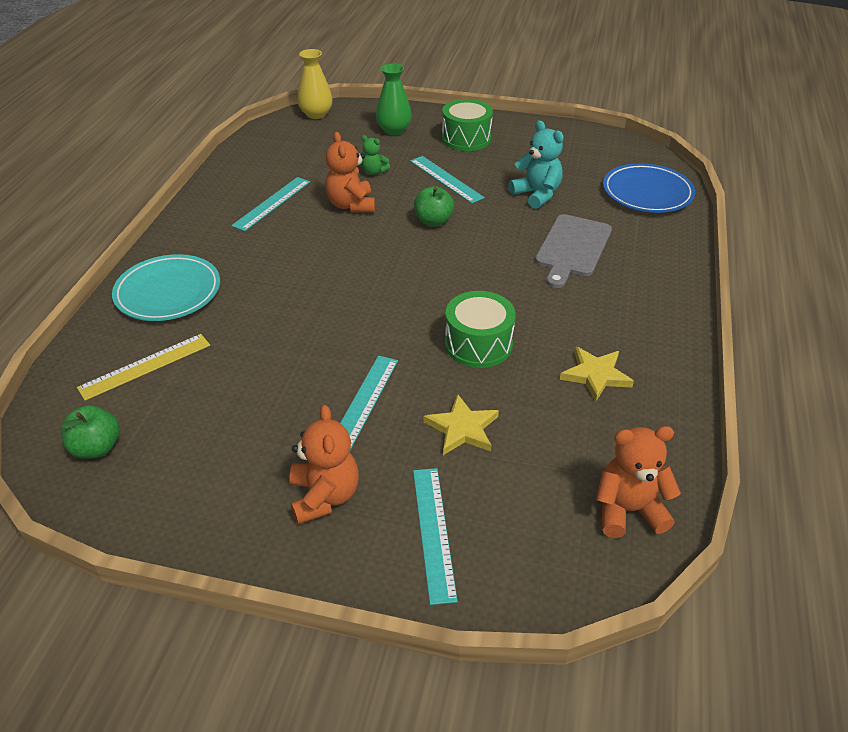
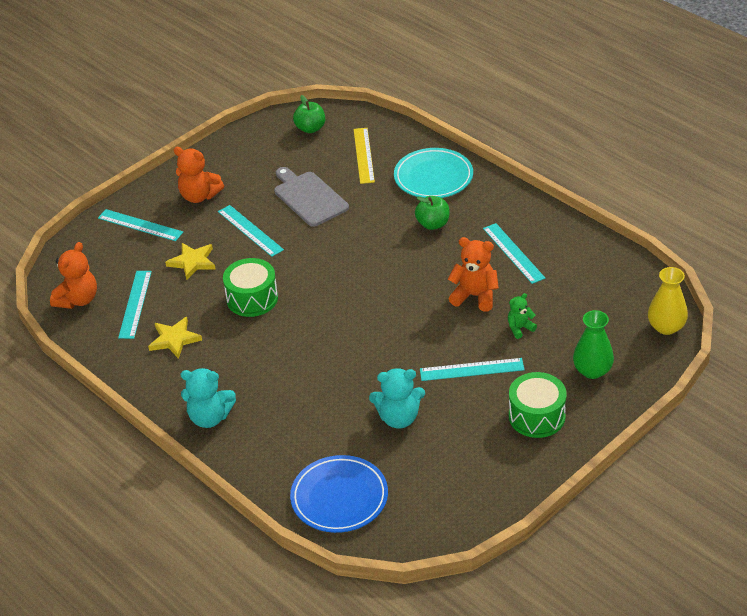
camera: 125 degrees right, 0 degrees up
green apple [414,186,454,226] -> green apple moved to [415,196,449,230]
grey cutting board [535,214,612,288] -> grey cutting board moved to [274,167,349,227]
none -> turquoise ruler [118,271,152,339]
none -> turquoise teddy bear [180,368,236,428]

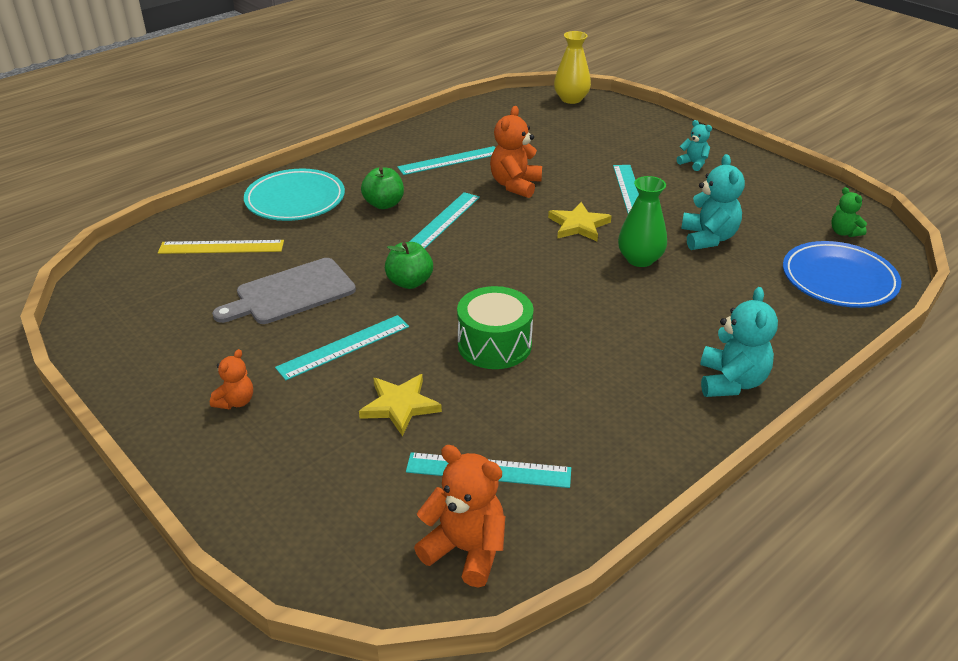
camera: 90 degrees left, 5 degrees down
turquoise ruler [98,209,183,241] -> turquoise ruler moved to [409,192,480,249]
yellow star [148,317,202,359] -> yellow star moved to [548,202,611,241]
orange teddy bear [174,147,224,203] -> orange teddy bear [210,349,253,409], size x0.58
green apple [293,95,325,133] -> green apple moved to [385,242,433,289]
green teddy bear [508,293,537,339] -> green teddy bear moved to [831,187,867,237]
green drum [509,372,567,438] -> turquoise teddy bear [677,120,712,171]
green vase [573,310,614,379] -> green vase moved to [618,176,667,267]

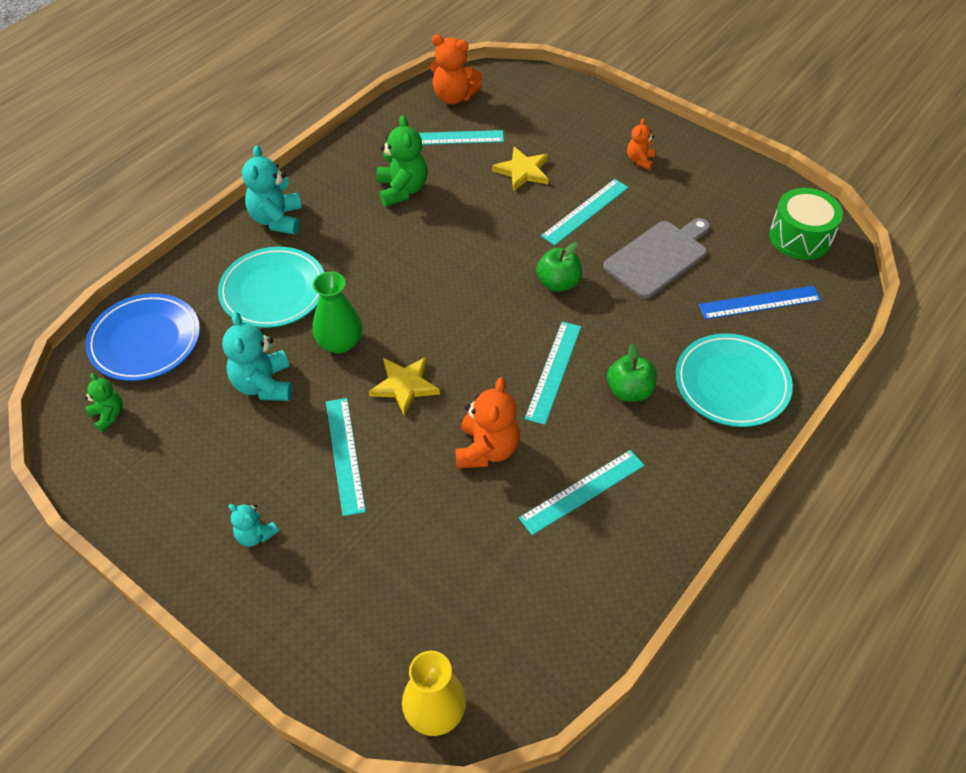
camera: 170 degrees right, 15 degrees up
yellow ruler [158,240,284,254] -> blue ruler [698,286,821,320]
green drum [457,286,533,369] -> green drum moved to [769,188,843,260]
none -> turquoise plate [218,247,324,328]
none -> green teddy bear [376,115,427,207]

